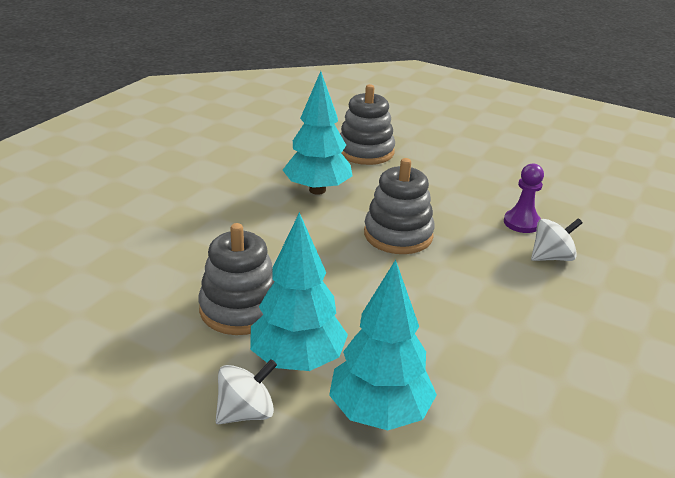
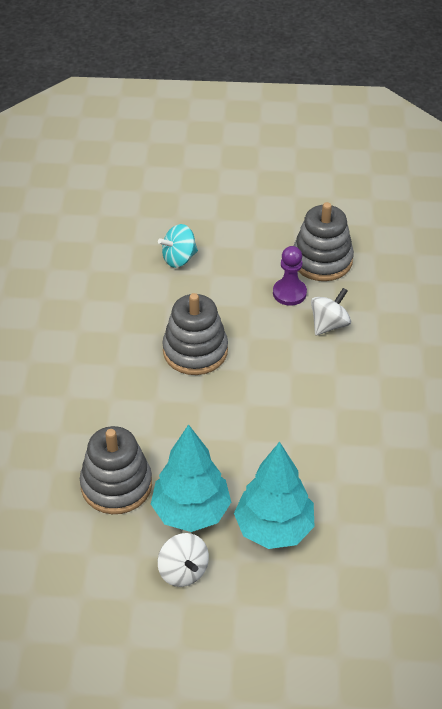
camera: 25 degrees left, 15 degrees up
white spinning top [216,359,277,424] -> white spinning top turned 120 degrees clockwise [158,533,209,587]
turquoise tree [283,71,352,195] -> none
grey stacking toy [340,84,395,165] -> grey stacking toy moved to [293,202,354,281]
none -> turquoise spinning top [158,224,198,268]

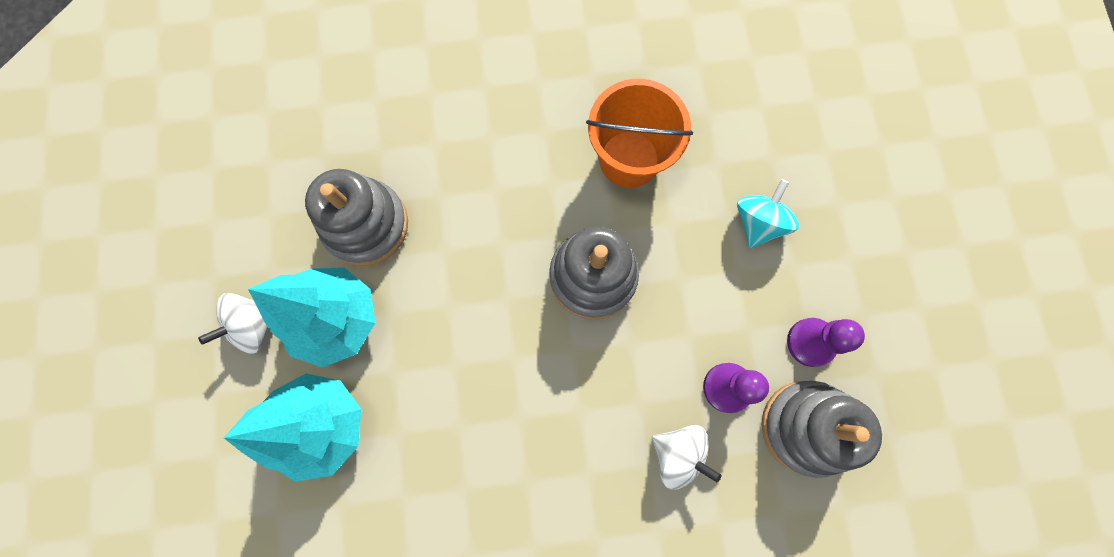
camera: 80 degrees right, 30 degrees up
turquoise spinning top [158,224,198,268] -> turquoise spinning top turned 60 degrees clockwise [737,179,799,248]
none -> orange bucket [586,79,693,188]
none -> purple pawn [787,318,865,367]

